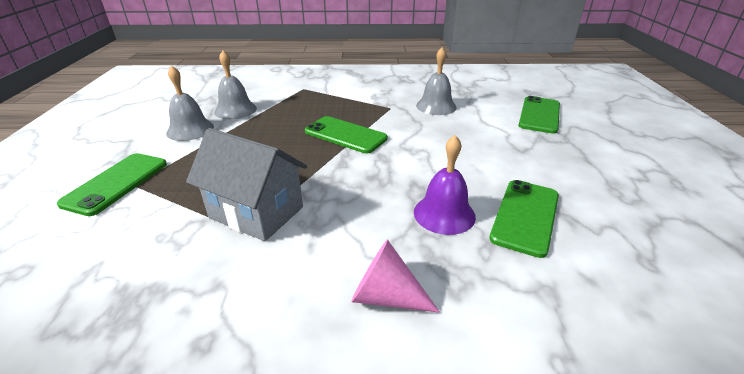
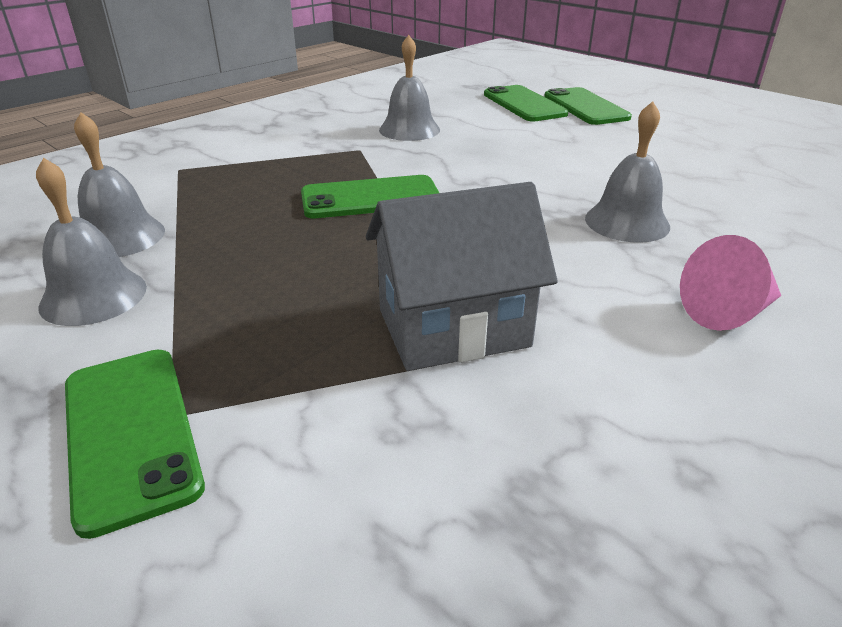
camera: 45 degrees left, 0 degrees up
purple bell [414,135,476,235] -> grey bell [585,101,670,243]
green phone [489,180,559,258] -> green phone moved to [544,87,632,125]

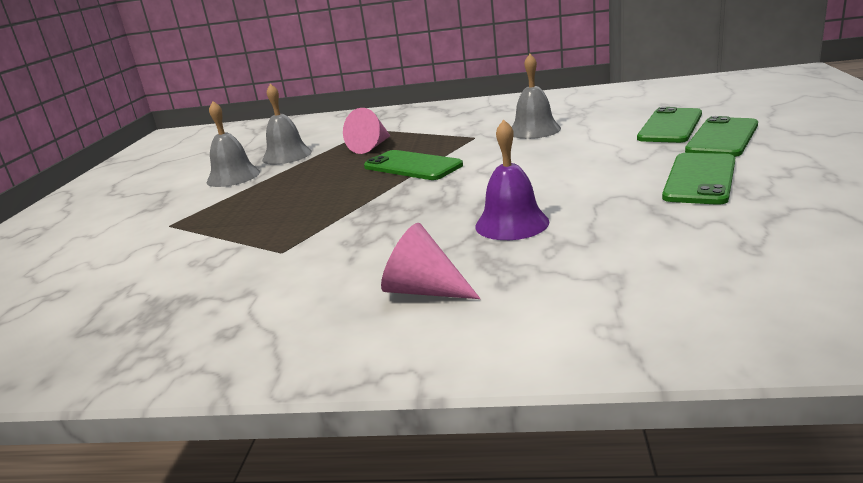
camera: 55 degrees right, 10 degrees down
green phone [65,349,205,539] -> green phone moved to [662,153,735,205]
grey house [366,182,558,371] -> none
grey bell [585,101,670,243] -> purple bell [475,119,549,240]
none -> pink cone [343,108,390,154]

